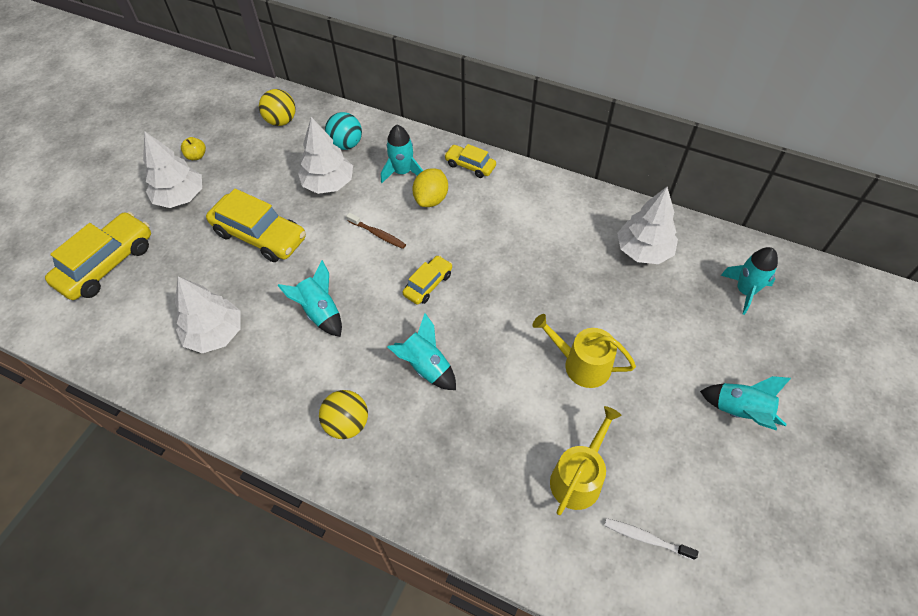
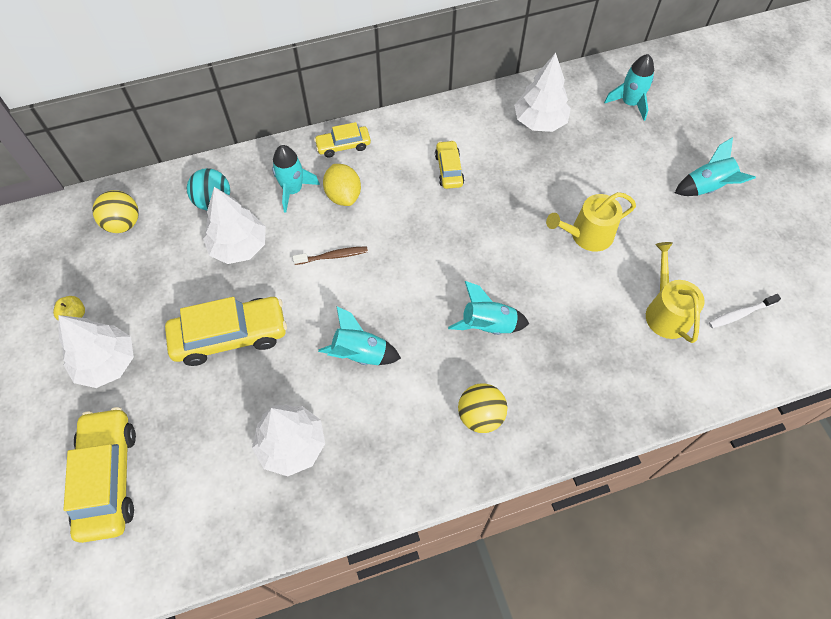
camera: 45 degrees left, 5 degrees up
yellow car [403,255,453,305] -> yellow car moved to [435,140,464,189]

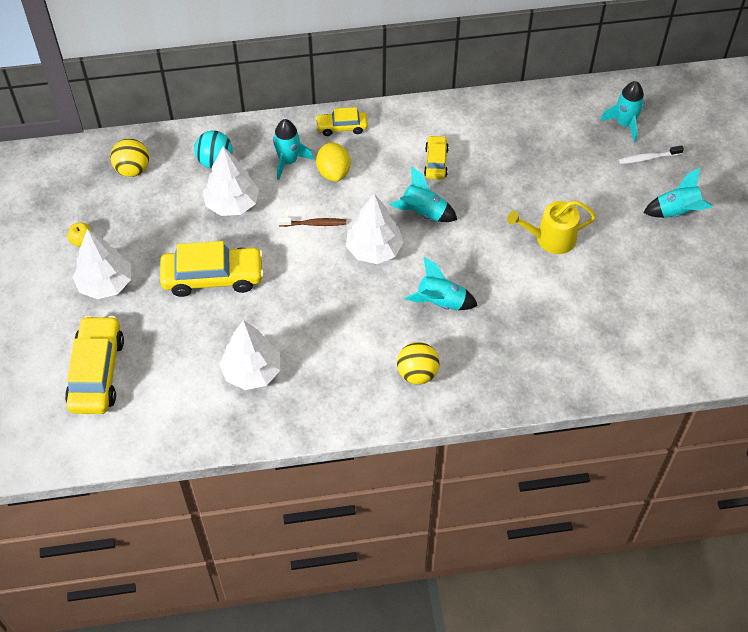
camera: 10 degrees right, 5 degrees down
turquoise rocket [318,306,401,365] -> turquoise rocket moved to [390,166,457,222]
white tree [514,53,571,132] -> white tree moved to [346,194,403,264]
yellow watering can [646,242,705,343] -> none
white toothbrush [709,294,781,328] -> white toothbrush moved to [619,146,684,164]

